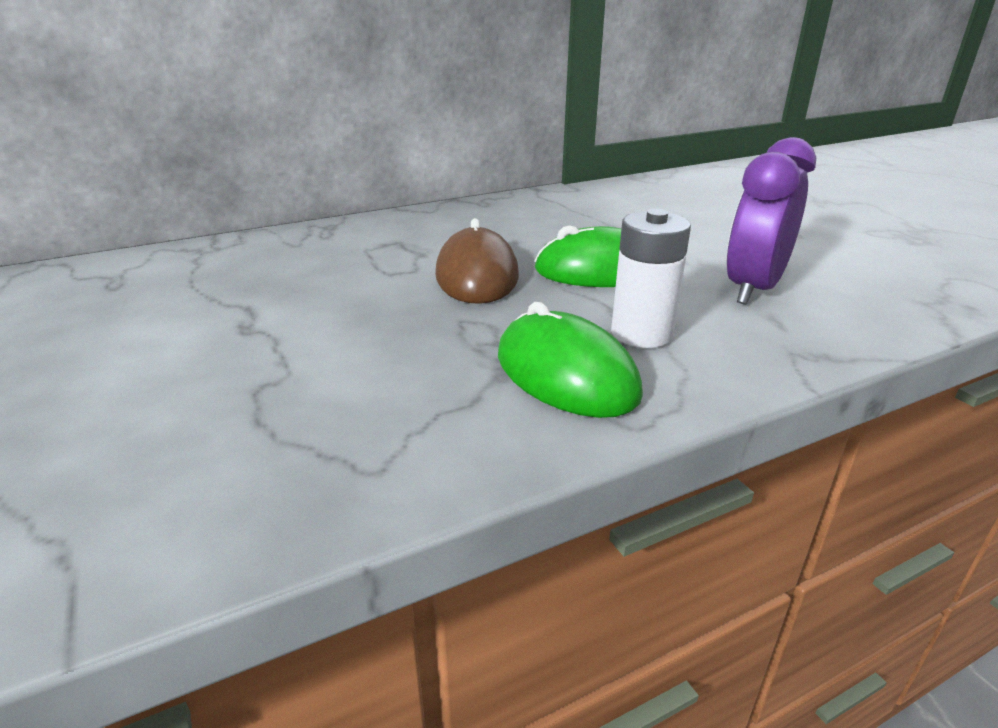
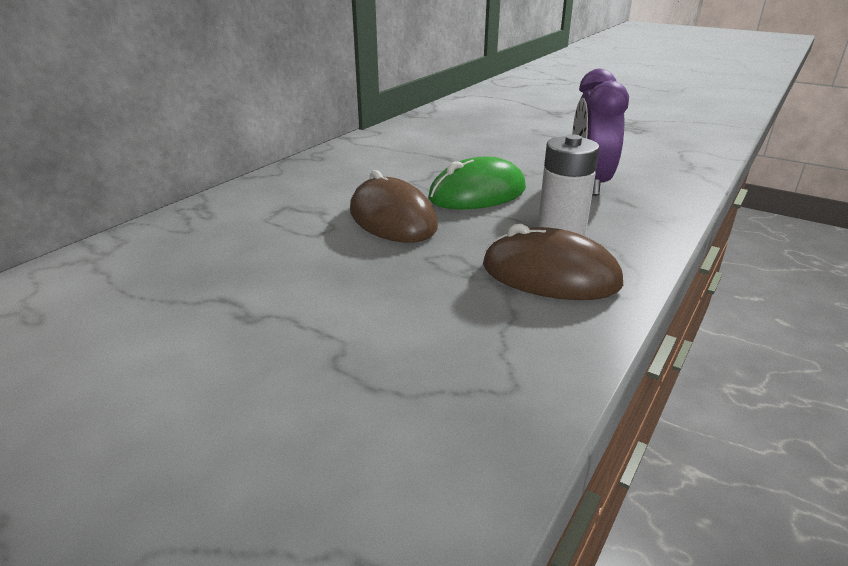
camera: 30 degrees left, 0 degrees up
green mouse [498,302,643,418] -> brown mouse [483,224,623,300]

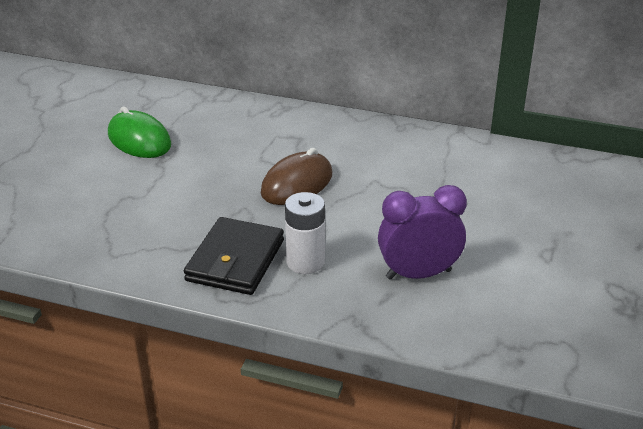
camera: 75 degrees right, 5 degrees up
green mouse [428,157,526,210] -> green mouse moved to [108,106,171,158]
brown mouse [483,224,623,300] -> black wallet [184,217,284,295]

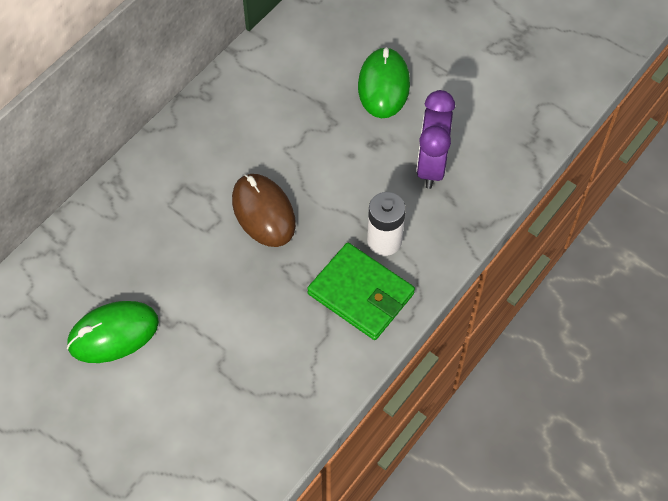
camera: 70 degrees left, 25 degrees up
black wallet [184,217,284,295] -> green wallet [307,243,415,340]
none -> green mouse [358,47,410,118]

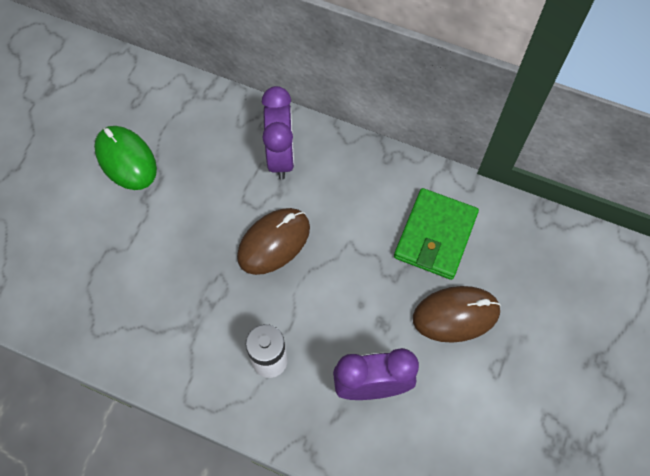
camera: 75 degrees right, 5 degrees up
green wallet [307,243,415,340] -> green wallet moved to [394,188,479,280]
green mouse [358,47,410,118] -> brown mouse [413,286,501,343]
none -> purple clock [262,86,294,180]

